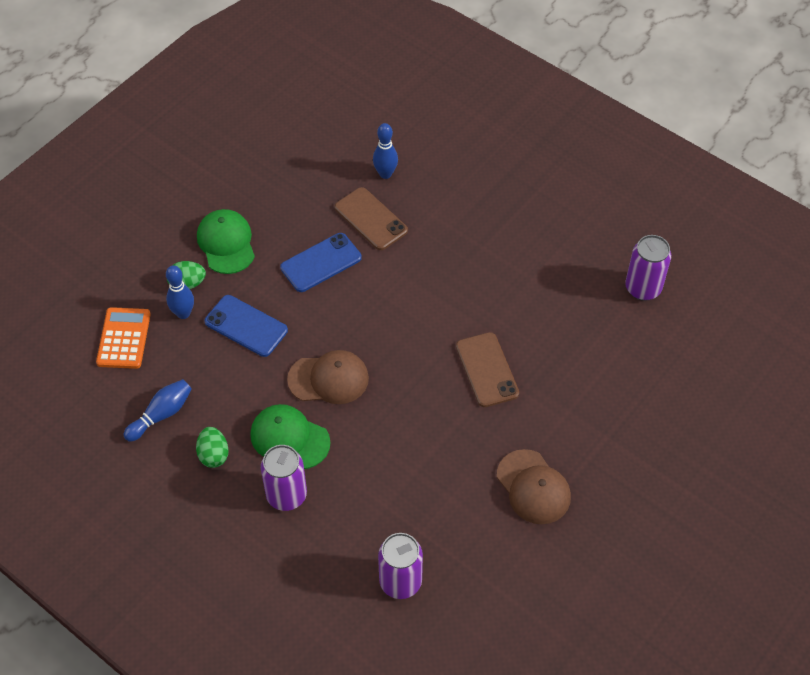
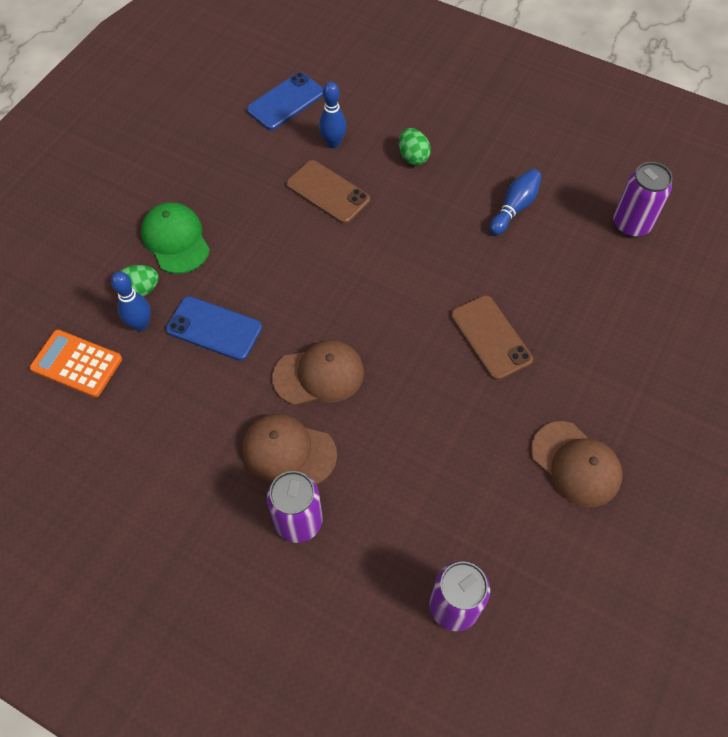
camera: 10 degrees left, 5 degrees up
orange calculator [96,307,151,369] -> orange calculator turned 60 degrees counterclockwise [30,330,122,397]
blue bowling pin [124,379,192,442] -> blue bowling pin moved to [489,169,542,235]
green egg [196,427,229,468] -> green egg moved to [399,128,431,165]
green cap [250,404,331,469] -> brown cap [242,414,337,485]
blue phone [280,233,362,292] -> blue phone moved to [247,72,323,130]

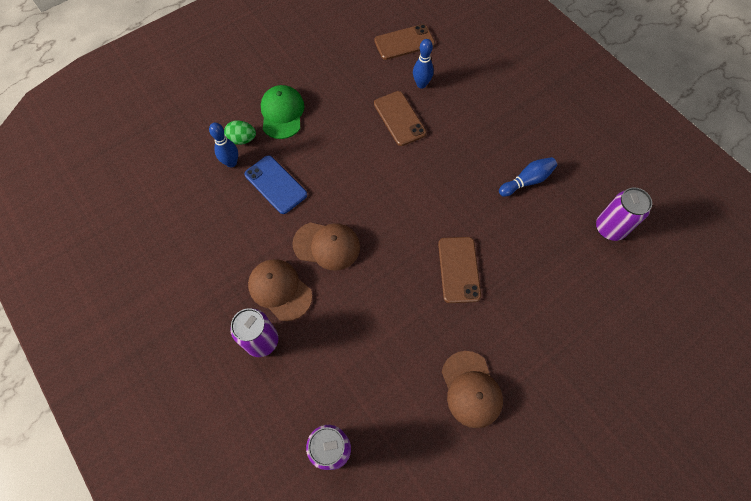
camera: 25 degrees right, 5 degrees up
orange calculator [30,330,122,397] -> none
blue phone [247,72,323,130] -> brown phone [374,24,435,60]
green egg [399,128,431,165] -> none

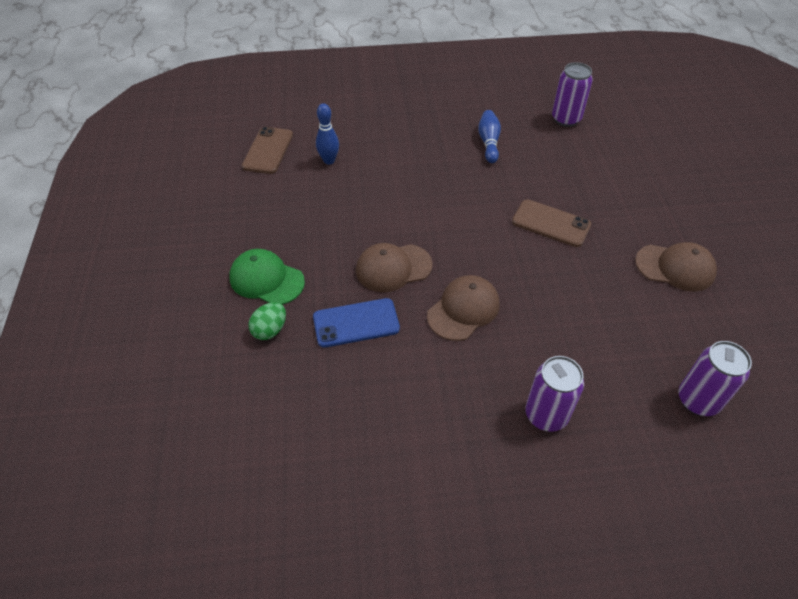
camera: 60 degrees left, 15 degrees down
blue bowling pin [209,123,238,168] -> none
brown cap [248,259,312,321] -> brown cap moved to [356,243,433,292]
brown phone [374,91,427,146] -> none

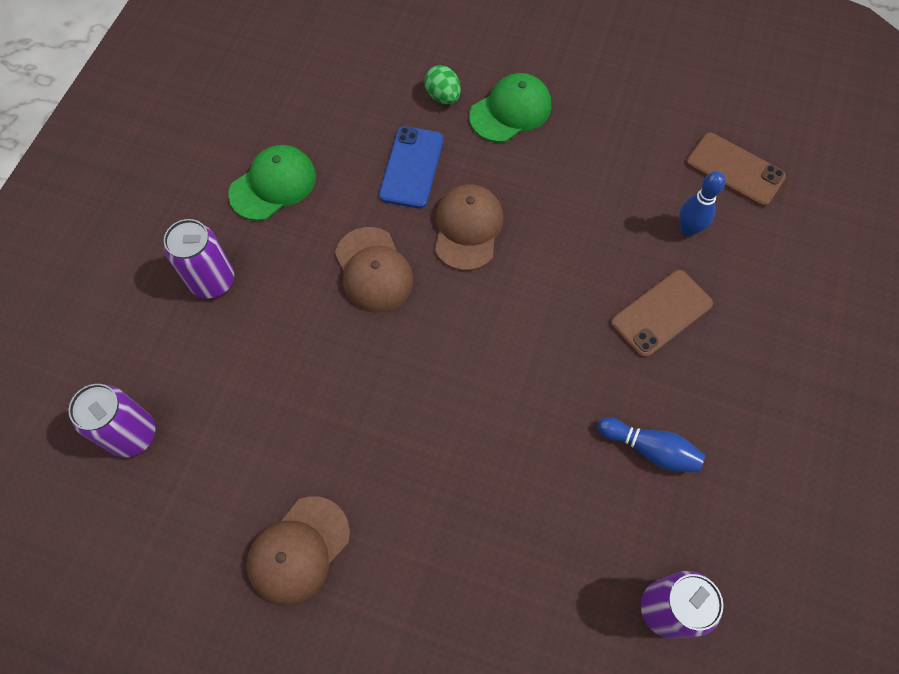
camera: 115 degrees right, 15 degrees up
brown phone [512,199,591,247] -> brown phone moved to [611,270,713,358]
none -> green cap [228,145,316,221]

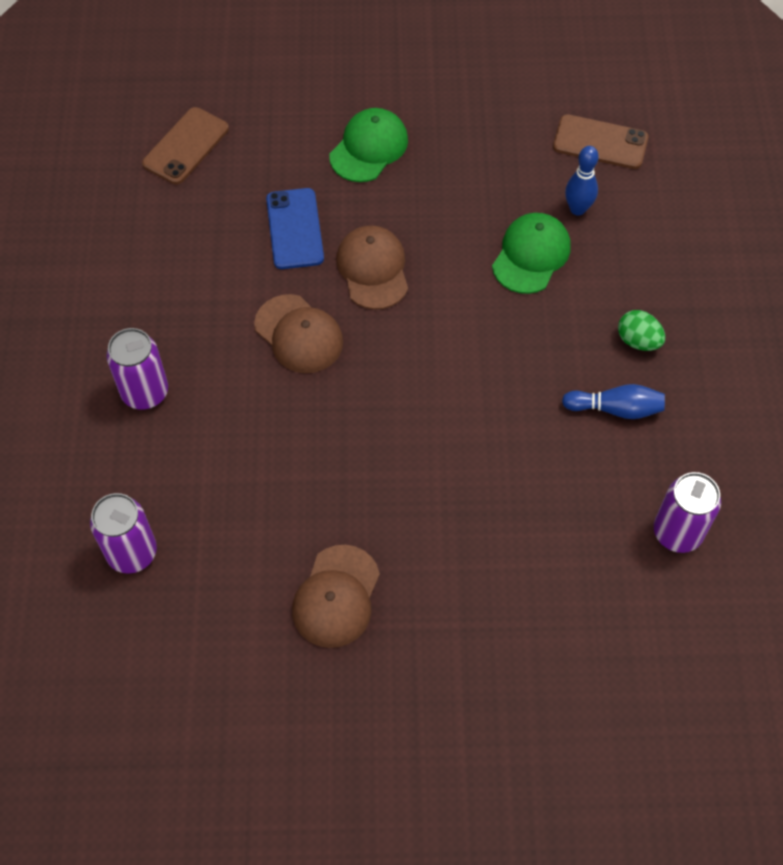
camera: 20 degrees left, 5 degrees down
green cap [228,145,316,221] -> green cap moved to [492,213,571,294]
green egg [424,65,461,105] -> green egg moved to [618,310,665,351]
brown phone [611,270,713,358] -> brown phone moved to [142,107,229,184]

